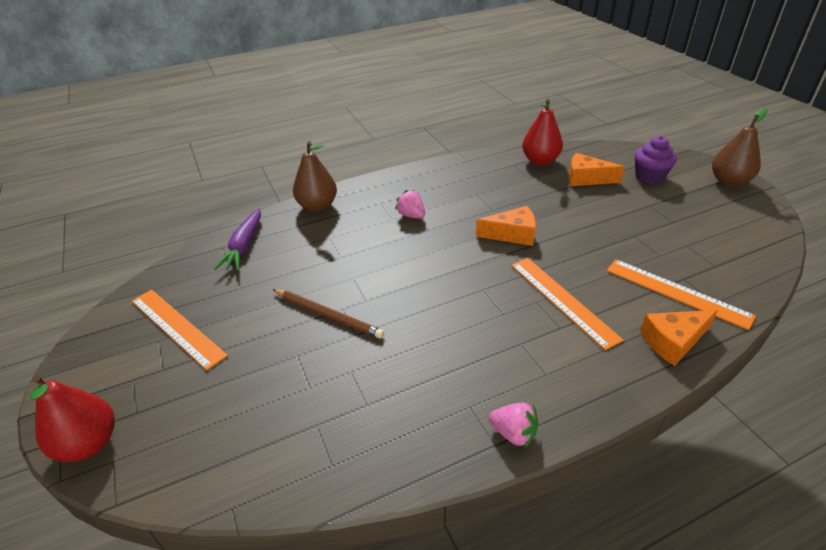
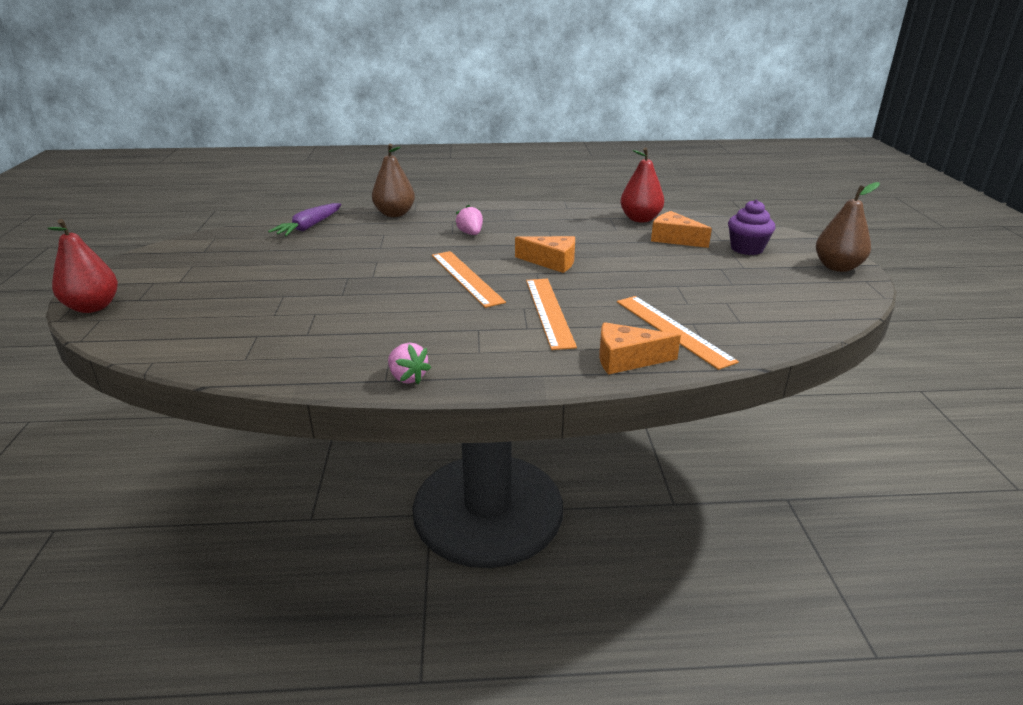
camera: 20 degrees right, 10 degrees down
orange ruler [132,290,228,370] -> orange ruler moved to [432,251,506,308]
brown pencil [272,289,384,338] -> none

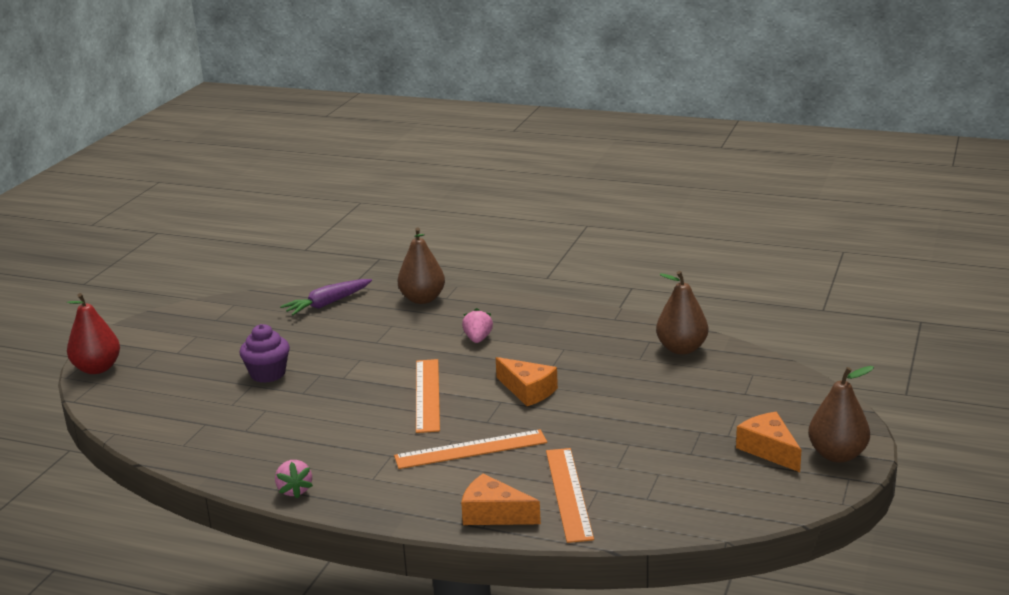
camera: 25 degrees right, 5 degrees down
orange ruler [526,279,577,350] -> orange ruler turned 60 degrees clockwise [394,429,547,469]
red pear [620,148,664,222] -> brown pear [656,271,708,355]
orange cheese [651,211,712,248] -> orange cheese moved to [736,412,801,472]
purple cupcake [728,200,775,255] -> purple cupcake moved to [239,324,290,383]

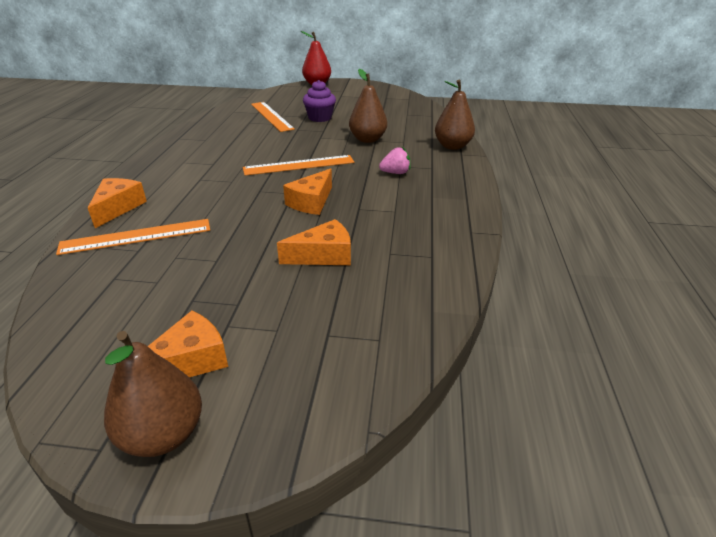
camera: 75 degrees right, 10 degrees up
pink strawberry [275,460,313,499] -> none
purple carrot [280,279,372,315] -> none
orange ruler [394,429,547,469] -> orange ruler moved to [251,102,295,132]
brown pear [656,271,708,355] -> brown pear moved to [349,69,387,143]
none -> orange cheese [277,219,351,265]

